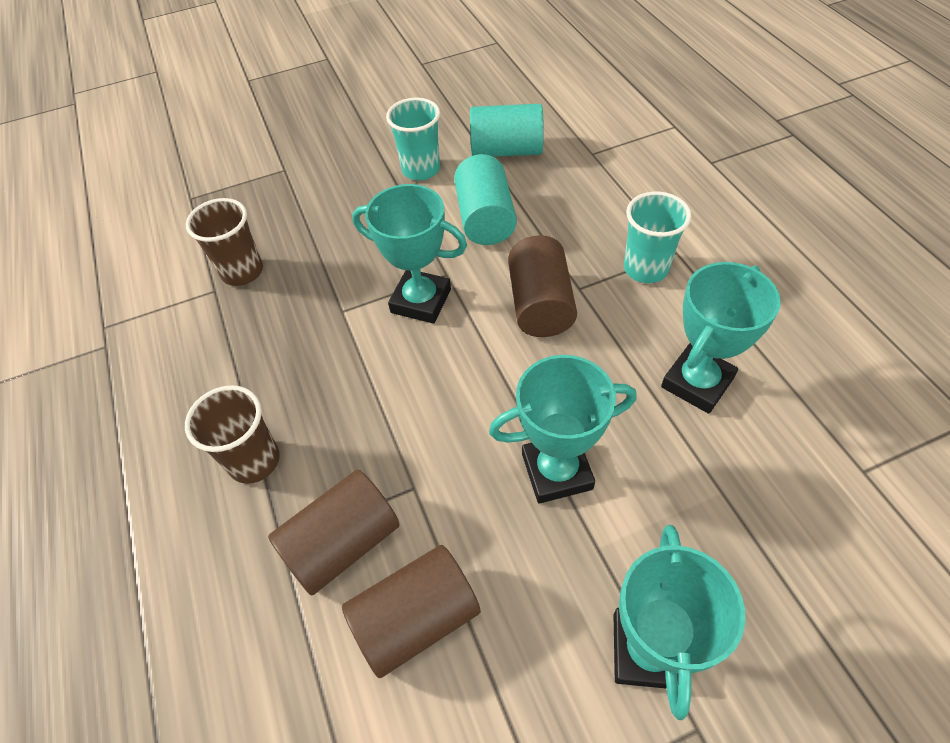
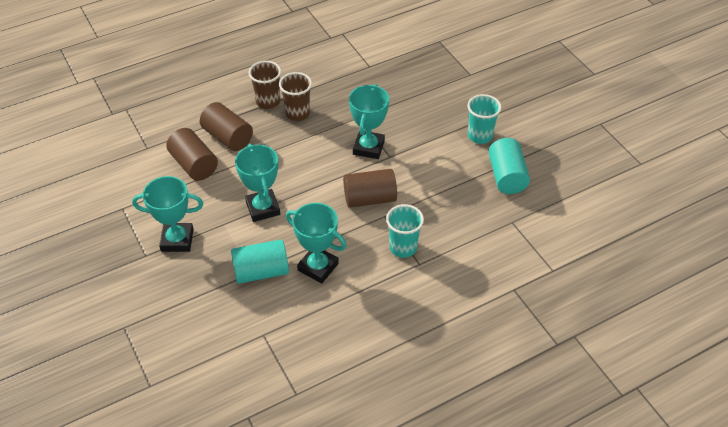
camera: 80 degrees right, 5 degrees down
brown cup [186,198,263,286] -> brown cup moved to [279,72,312,121]
turquoise cylinder [454,154,517,245] -> turquoise cylinder moved to [231,239,289,284]

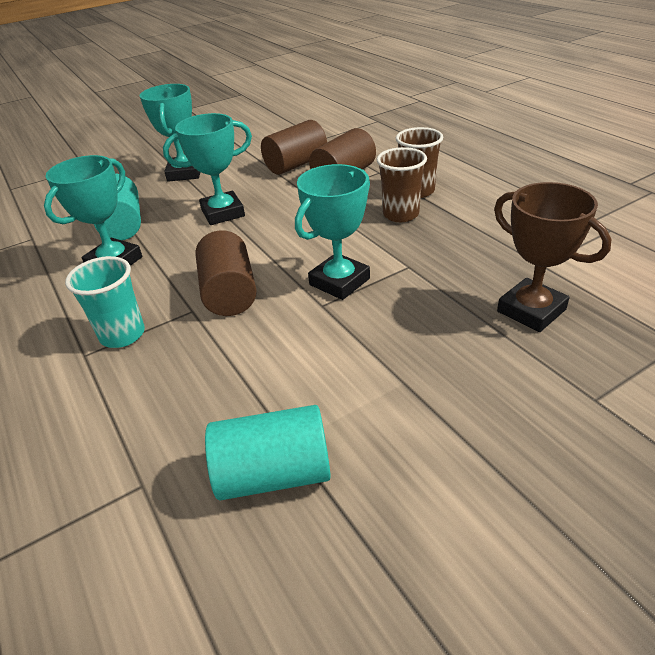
camera: 90 degrees right, 10 degrees down
turquoise trophy [349,84,389,159] -> turquoise trophy turned 60 degrees counterclockwise [295,164,370,300]
turquoise cup [468,94,501,144] -> none
none -> brown trophy [494,182,611,332]

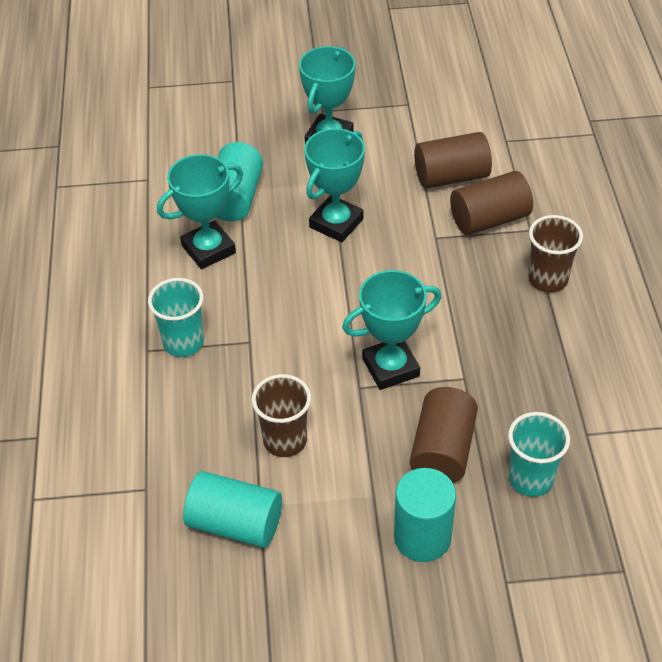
camera: 25 degrees right, 10 degrees up
turquoise trophy [163,113,252,225] -> turquoise trophy turned 60 degrees counterclockwise [304,128,365,242]
brown cylinder [196,230,257,316] -> brown cylinder moved to [410,387,478,483]
brown cup [377,147,427,222] -> brown cup moved to [252,374,311,457]
brown trophy [494,182,611,332] -> turquoise cup [508,412,570,497]
none -> turquoise cylinder [394,468,456,562]

